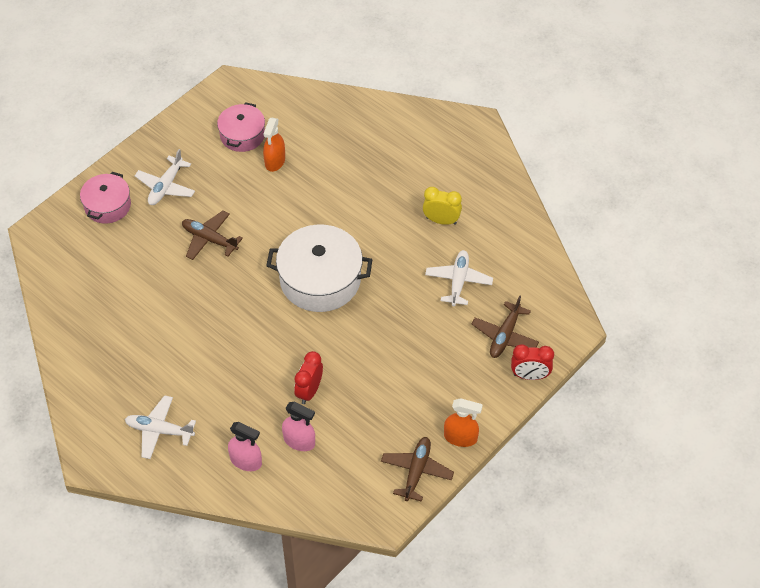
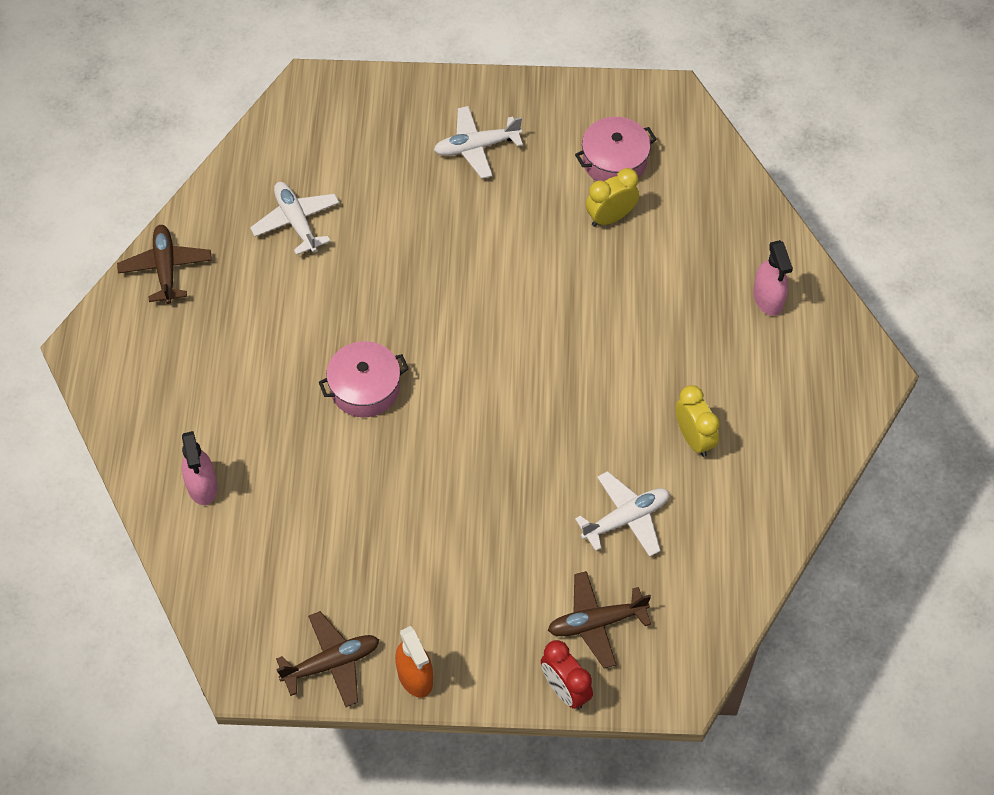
camera: 50 degrees right, 5 degrees up
pink pot [80,172,131,224] -> pink pot moved to [319,341,408,417]
white plane [125,395,196,459] -> white plane moved to [250,182,340,255]
brown plane [182,211,243,260] -> brown plane moved to [117,225,212,304]
orange spray bottle [263,118,285,172] -> yellow clock [586,168,639,227]
white pot [266,225,373,312] -> none
pink spray bottle [282,401,315,451] -> pink spray bottle moved to [753,240,793,316]
red clock [294,351,323,404] -> none

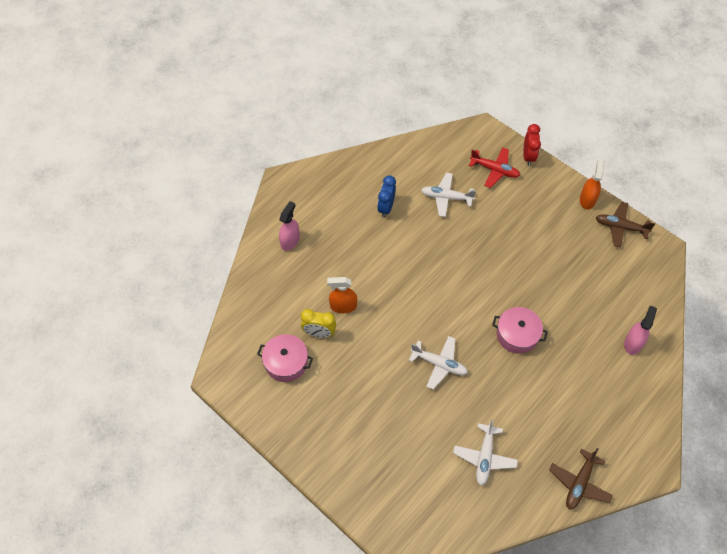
camera: 140 degrees left, 0 degrees up
white plane [434,106,523,179] -> white plane moved to [409,336,468,389]
brown plane [548,571,651,668] -> red plane [469,148,520,188]
yellow clock [675,385,720,457] -> blue clock [377,175,396,218]
none -> orange spray bottle [327,277,357,313]

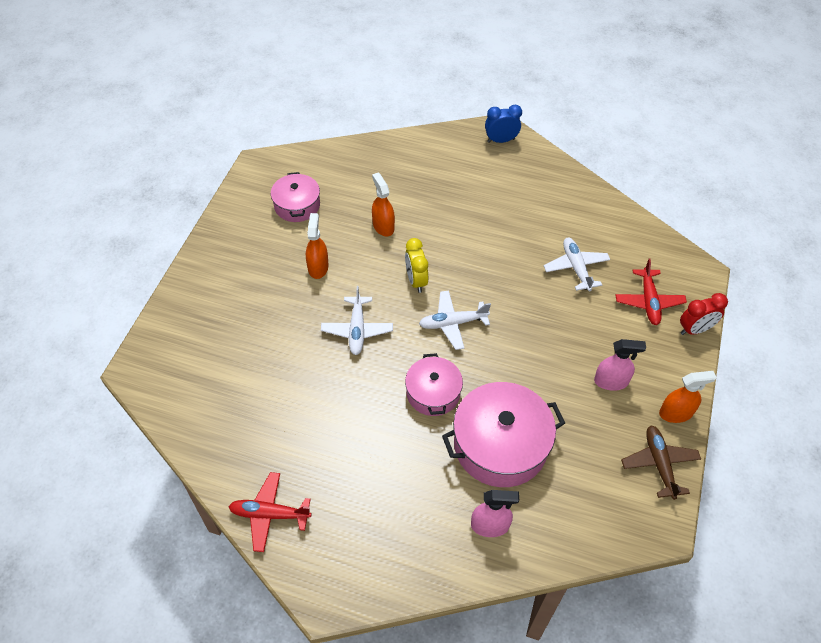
camera: 65 degrees right, 5 degrees down
pink spray bottle [279,201,300,251] -> pink spray bottle moved to [594,339,646,391]
yellow clock [301,309,336,338] -> yellow clock moved to [405,238,428,293]
blue clock [377,175,396,218] -> blue clock moved to [485,105,522,143]
white plane [453,419,518,486] -> white plane moved to [419,290,491,350]
brown plane [549,448,613,509] -> red plane [228,472,312,552]
none -> orange spray bottle [306,213,328,279]
none -> pink pot [442,382,565,487]

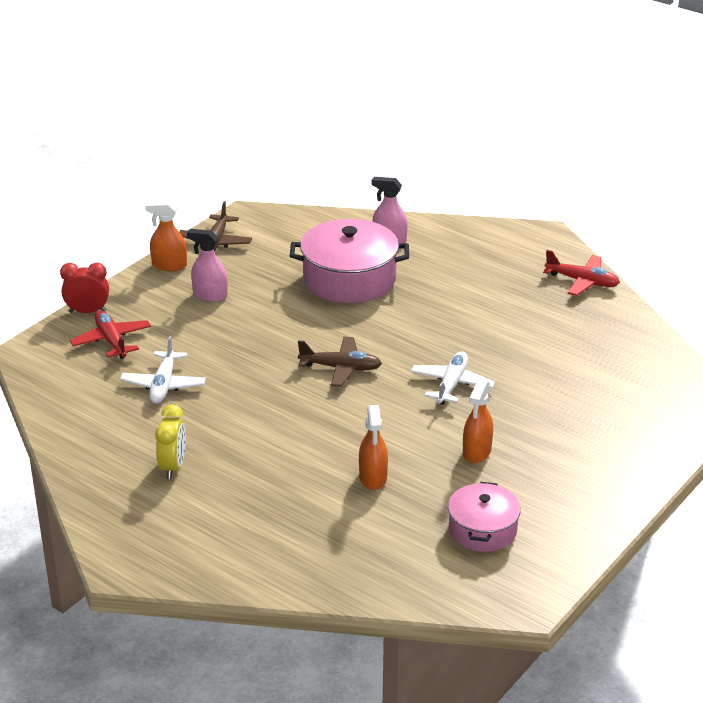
camera: 160 degrees left, 20 degrees down
yellow clock [405,238,428,293] -> yellow clock moved to [155,404,186,479]
pink pot [405,353,463,416] -> none
white plane [419,290,491,350] -> brown plane [298,337,382,387]
blue clock [485,105,522,143] -> none
red plane [616,259,687,325] -> red plane turned 45 degrees counterclockwise [70,310,151,359]

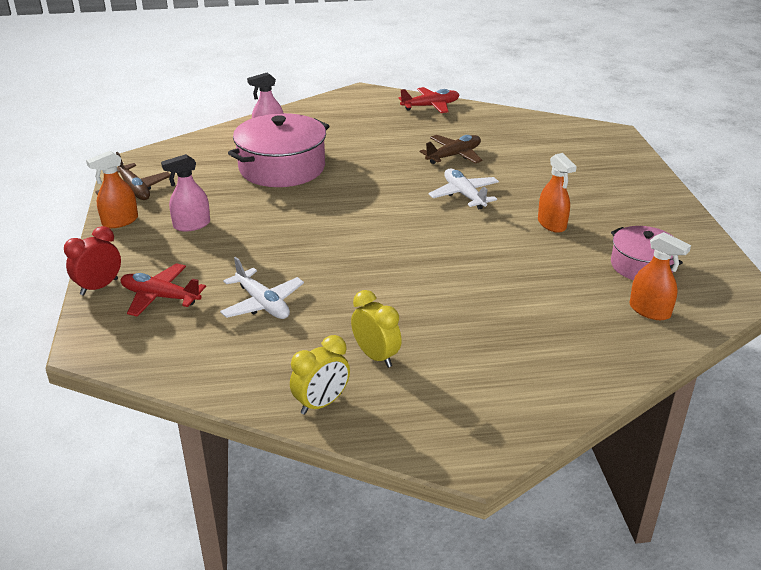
camera: 45 degrees left, 0 degrees up
brown plane [298,337,382,387] -> brown plane moved to [420,135,482,164]
orange spray bottle [359,405,388,490] -> orange spray bottle moved to [630,232,691,320]
none -> yellow clock [290,335,350,415]

